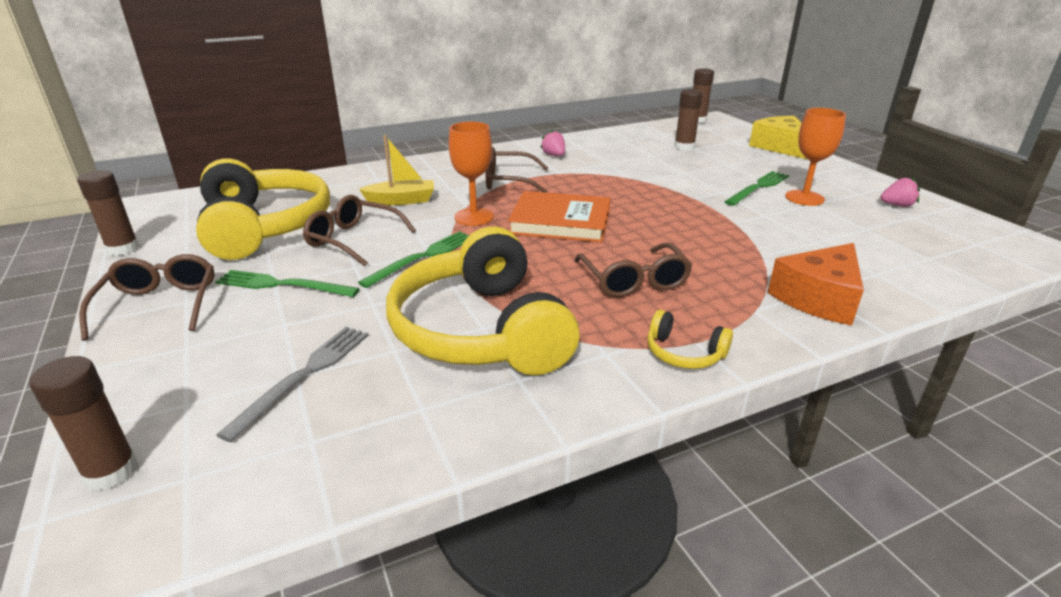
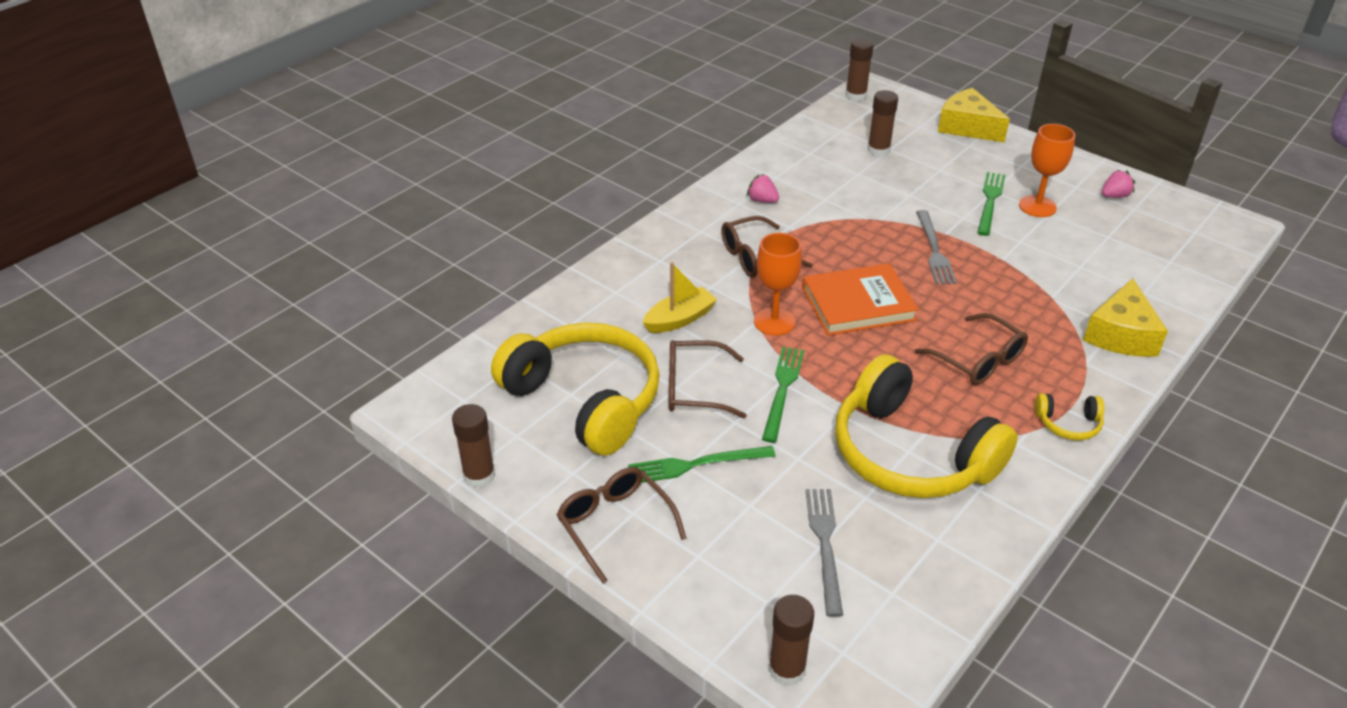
camera: 25 degrees left, 10 degrees up
orange cheese [768,243,864,325] -> yellow cheese [1083,278,1168,357]
none -> grey fork [916,210,957,284]

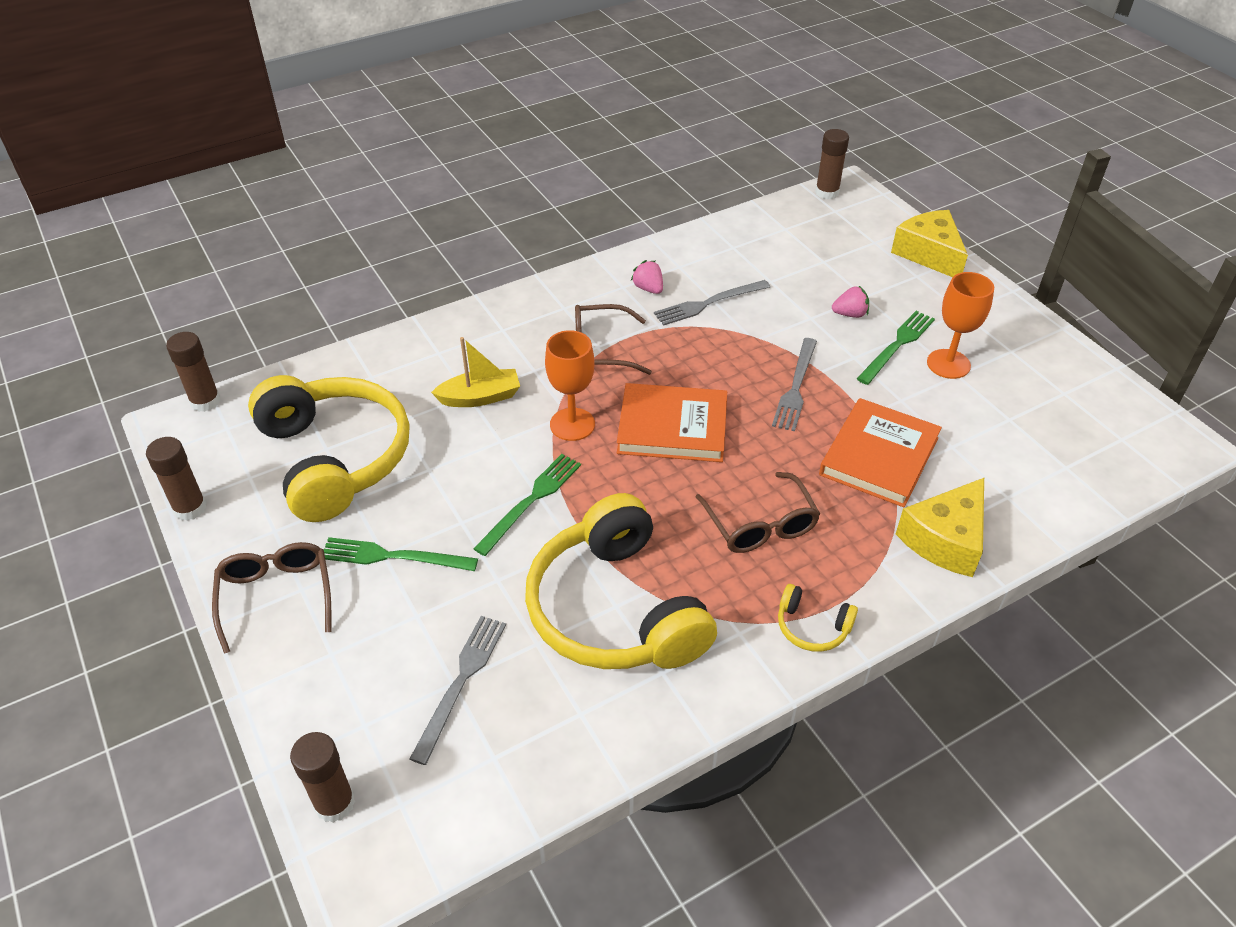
camera: 20 degrees right, 5 degrees up
brown glasses [669,340,747,418] -> none
brown glue stick [867,90,898,157] -> brown glue stick moved to [166,332,221,412]
pink strawberry [1102,170,1135,198] -> pink strawberry moved to [832,286,869,318]
none -> grey fork [654,280,770,326]
none -> orange book [819,398,942,507]

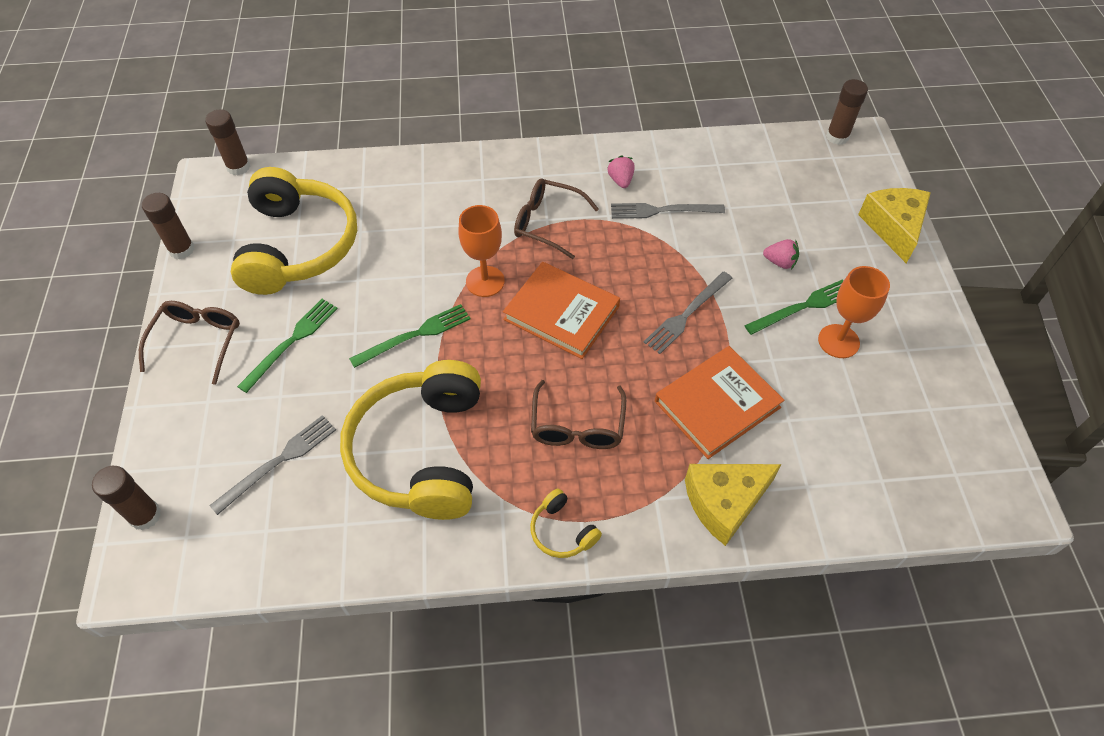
camera: 25 degrees right, 10 degrees up
green fork [324,537,478,571] -> green fork turned 90 degrees clockwise [237,299,338,393]
yellow boat [431,337,520,407] -> none

